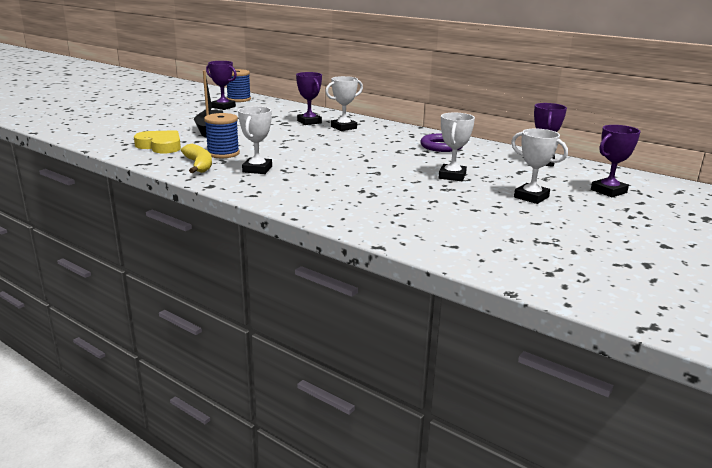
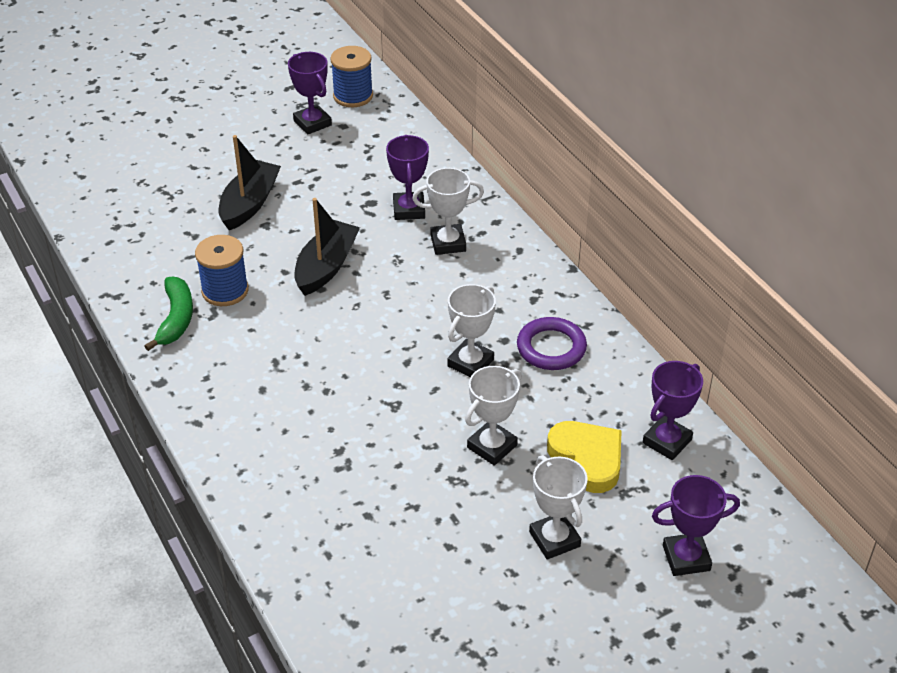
camera: 25 degrees right, 20 degrees up
yellow heart [134,130,181,153] -> yellow heart moved to [547,421,622,493]
yellow banana [181,144,212,173] -> green banana [144,276,193,351]
white trophy [238,106,272,174] -> white trophy moved to [447,284,496,377]
none -> black boat [294,198,360,296]

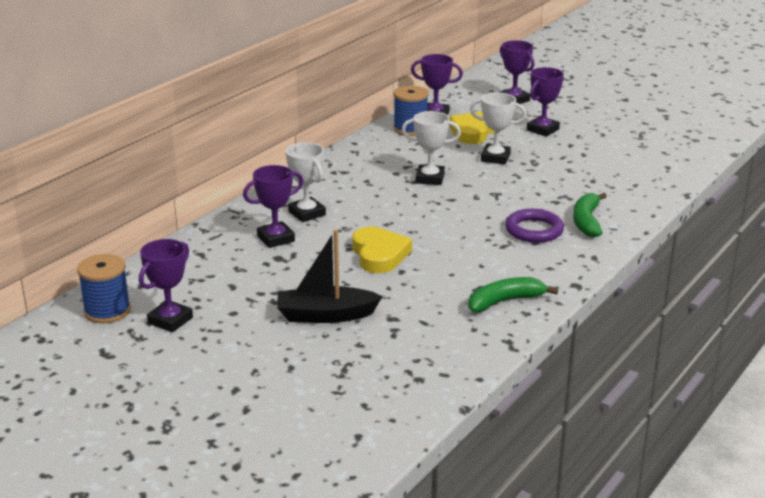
camera: 115 degrees left, 15 degrees down
blue spool [195,235,249,306] -> blue spool moved to [393,86,428,136]
black boat [294,198,360,296] -> yellow heart [352,227,412,273]
purple ring [517,317,587,370] -> purple ring moved to [505,209,564,243]
white trophy [529,455,588,560] -> purple trophy [527,67,564,137]
none -> green banana [573,193,607,238]

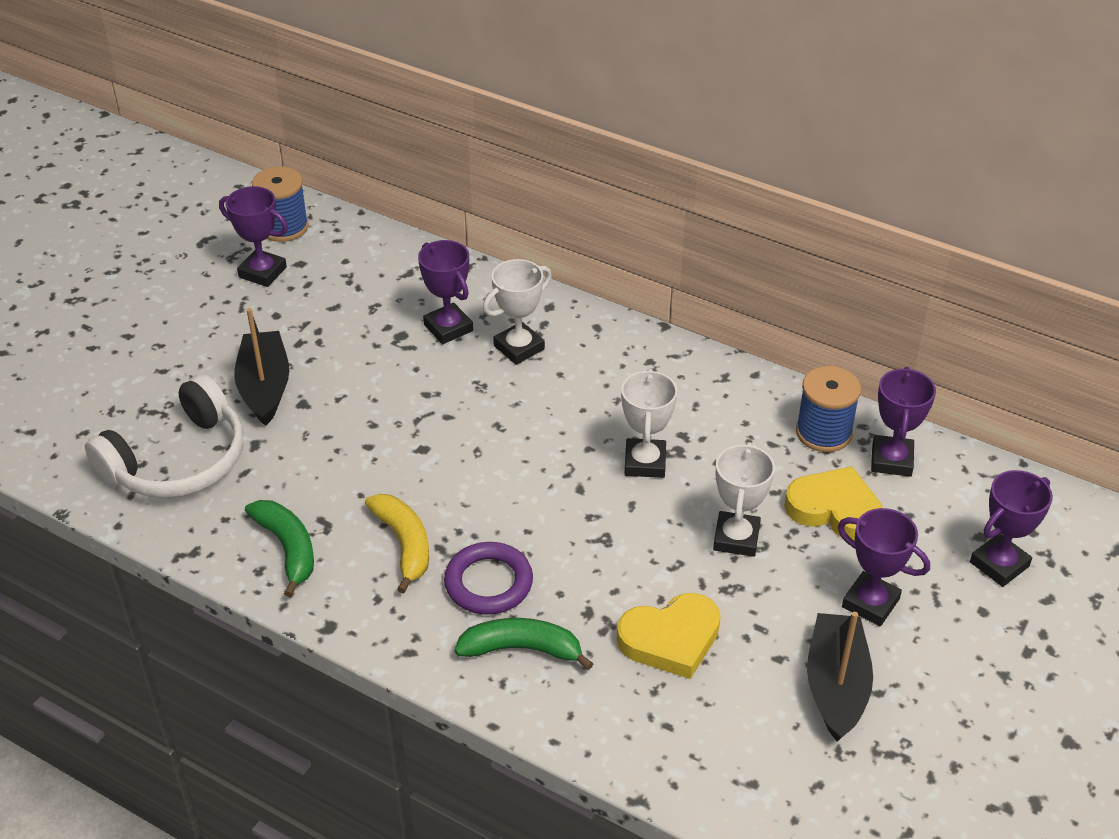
camera: 85 degrees right, 15 degrees up
yellow heart [352,227,412,273] -> yellow heart moved to [617,593,721,679]
none -> white headphones [85,374,243,498]
none -> yellow banana [365,494,429,594]
none -> black boat [807,612,873,742]

